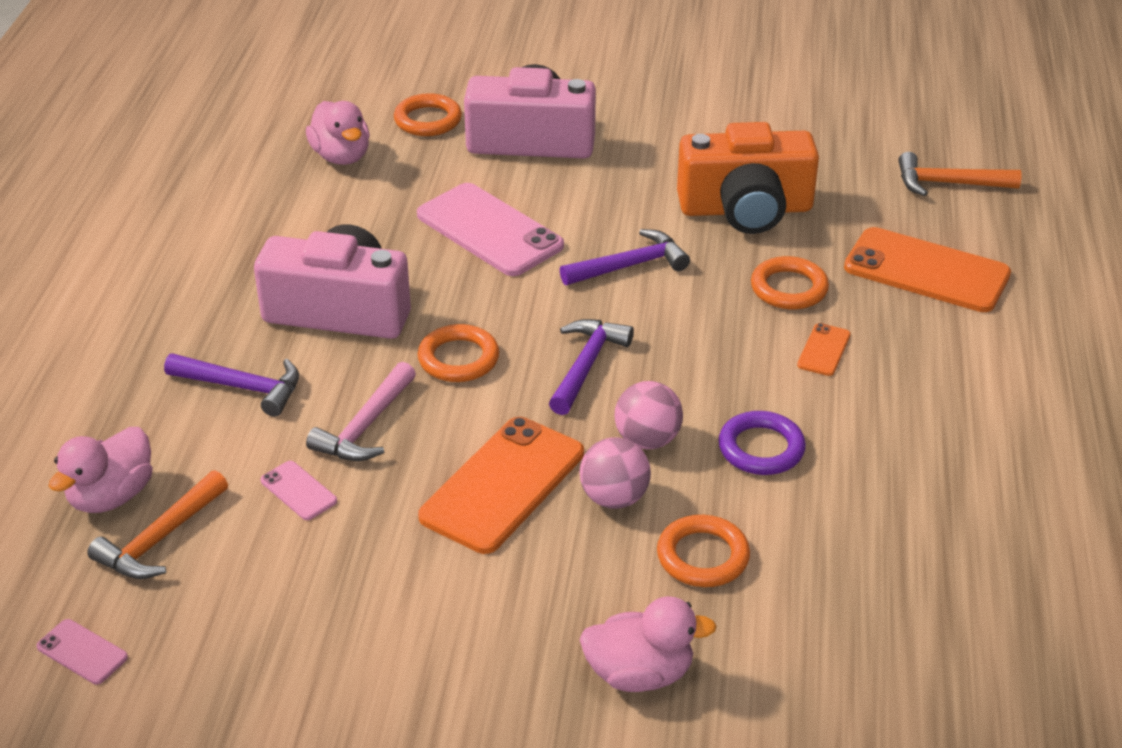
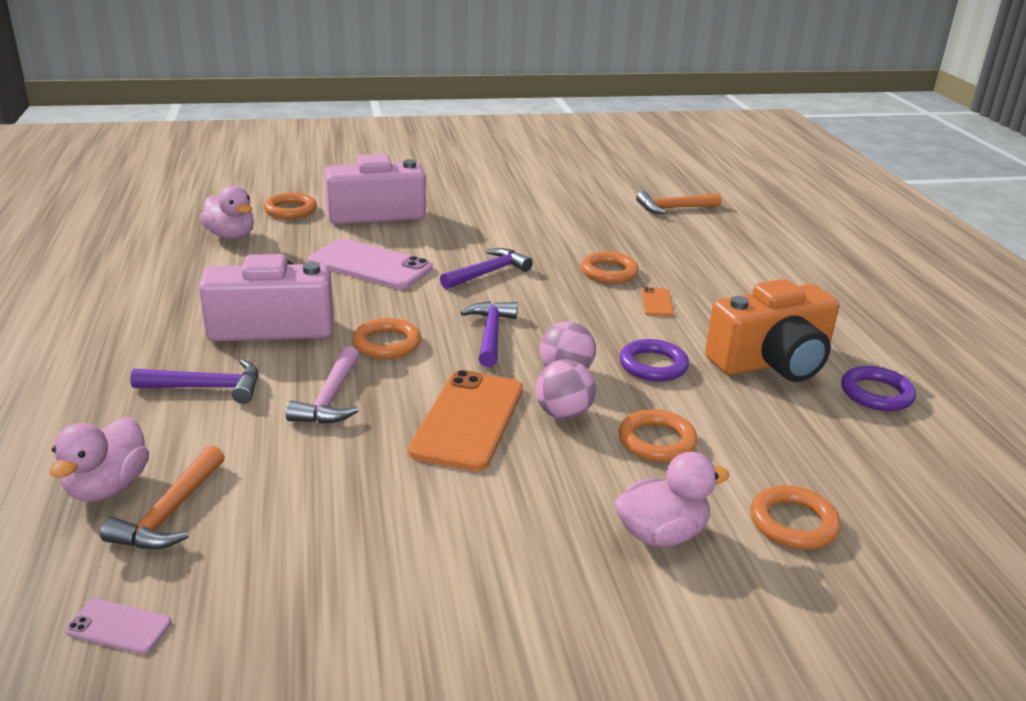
camera: 20 degrees left, 10 degrees down
pink phone [260,461,337,520] -> none
orange camera [677,122,819,234] -> orange camera moved to [705,279,839,382]
orange phone [844,227,1011,312] -> none
none -> orange ring [750,485,841,550]
none -> purple ring [841,366,916,411]

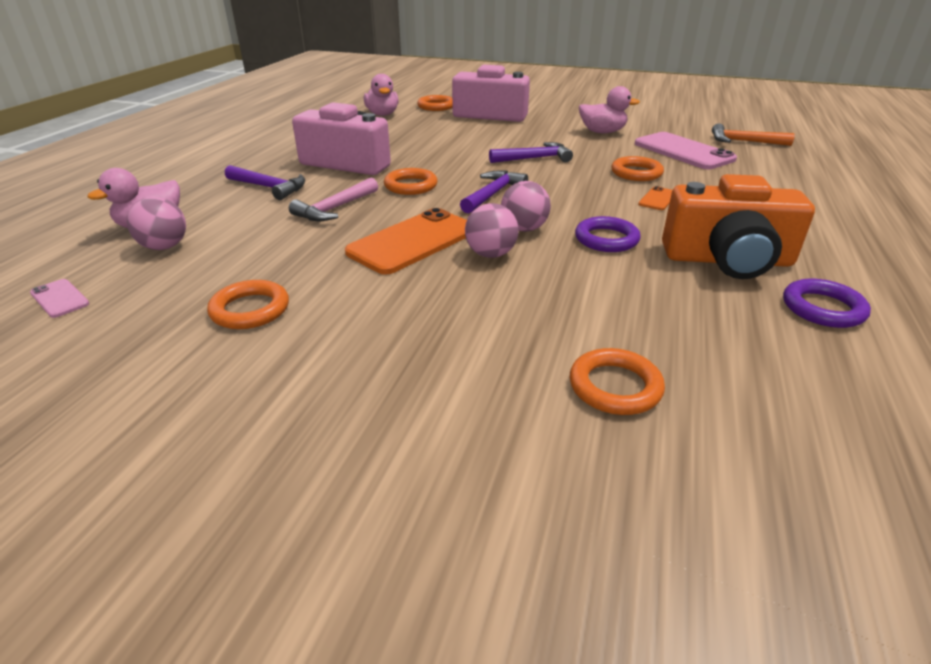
camera: 30 degrees right, 5 degrees up
orange hammer [100,445,225,549] -> pink ball [127,197,186,250]
pink phone [308,238,433,289] -> pink phone moved to [635,132,737,169]
pink duck [614,452,730,547] -> pink duck moved to [579,86,640,133]
orange ring [618,409,697,462] -> orange ring moved to [207,280,289,329]

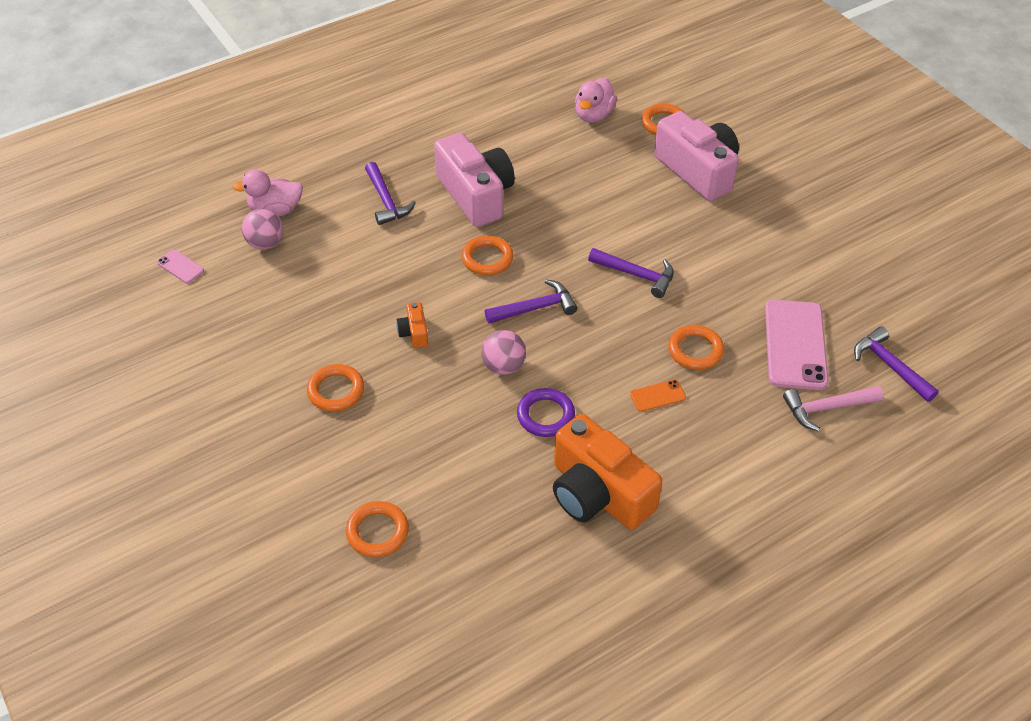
camera: 40 degrees right, 15 degrees up
pink phone [30,279,89,318] -> pink phone turned 45 degrees counterclockwise [157,249,204,283]
orange ring [207,280,289,329] -> orange ring moved to [307,364,364,411]
pink hammer [289,177,378,221] -> pink hammer moved to [783,386,883,431]
orange phone [345,208,467,275] -> orange camera [396,302,428,348]
pink ball [465,203,518,258] -> none
pink duck [579,86,640,133] -> none
orange hammer [712,123,795,146] -> purple hammer [854,326,939,402]
purple ring [783,279,871,328] -> none

